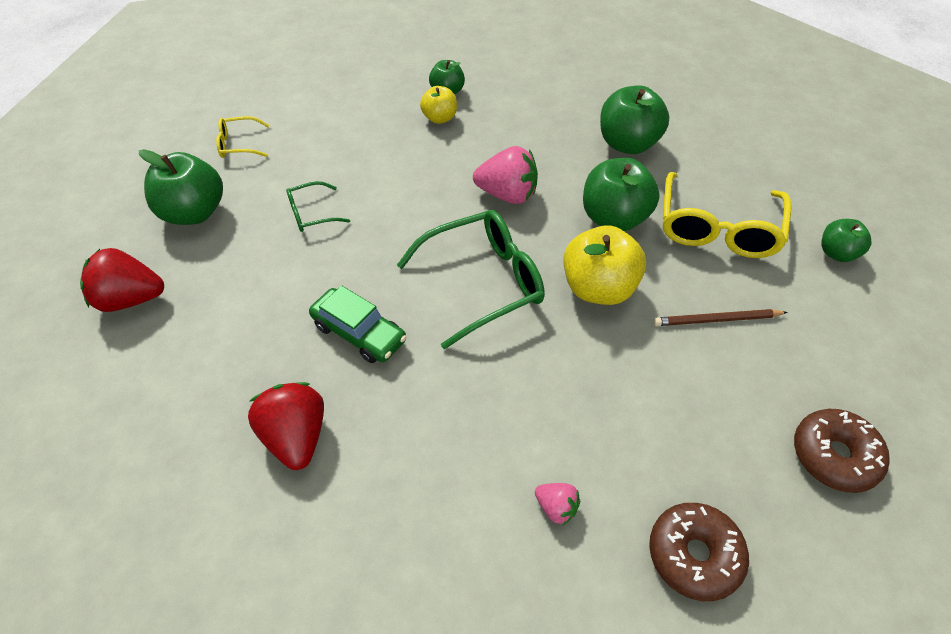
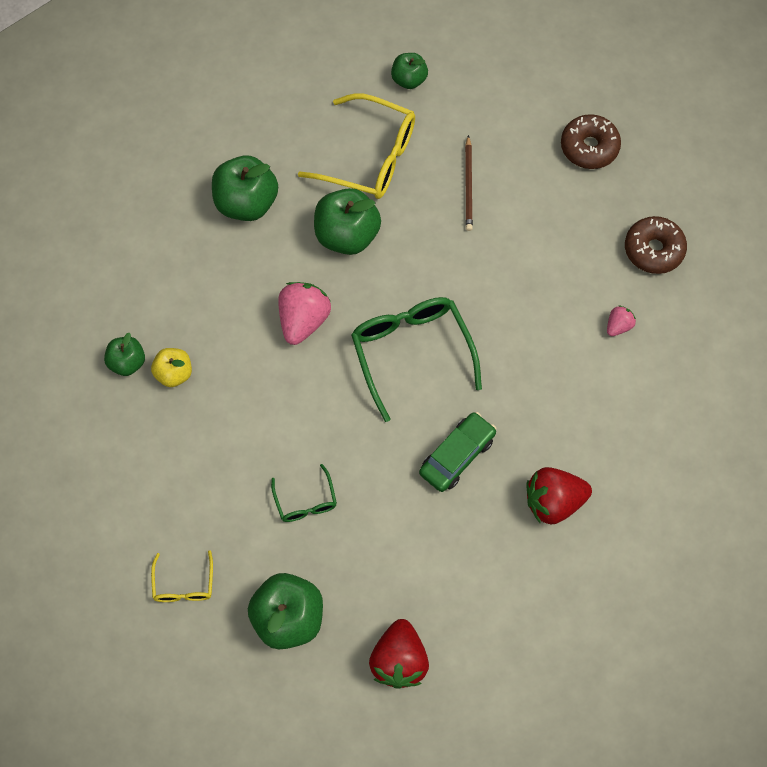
camera: 85 degrees left, 15 degrees up
yellow apple [563,225,646,305] -> none

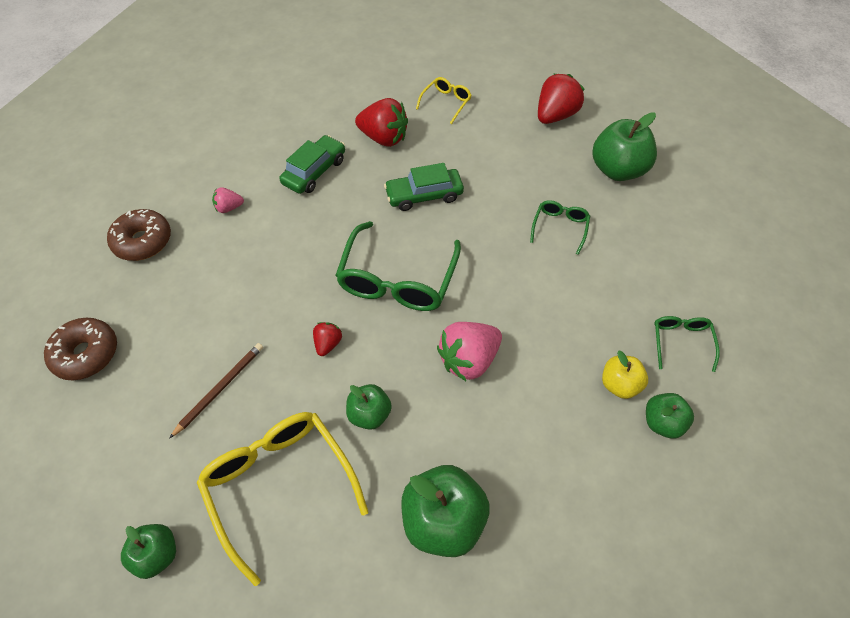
camera: 145 degrees left, 10 degrees down
yellow glasses [151,550,213,602] -> yellow glasses moved to [416,77,472,124]
green apple [314,188,381,255] -> green apple [346,384,392,430], size x0.58
none -> green car [279,135,345,194]
none -> red strawberry [313,322,342,356]
none -> green glasses [654,316,720,372]

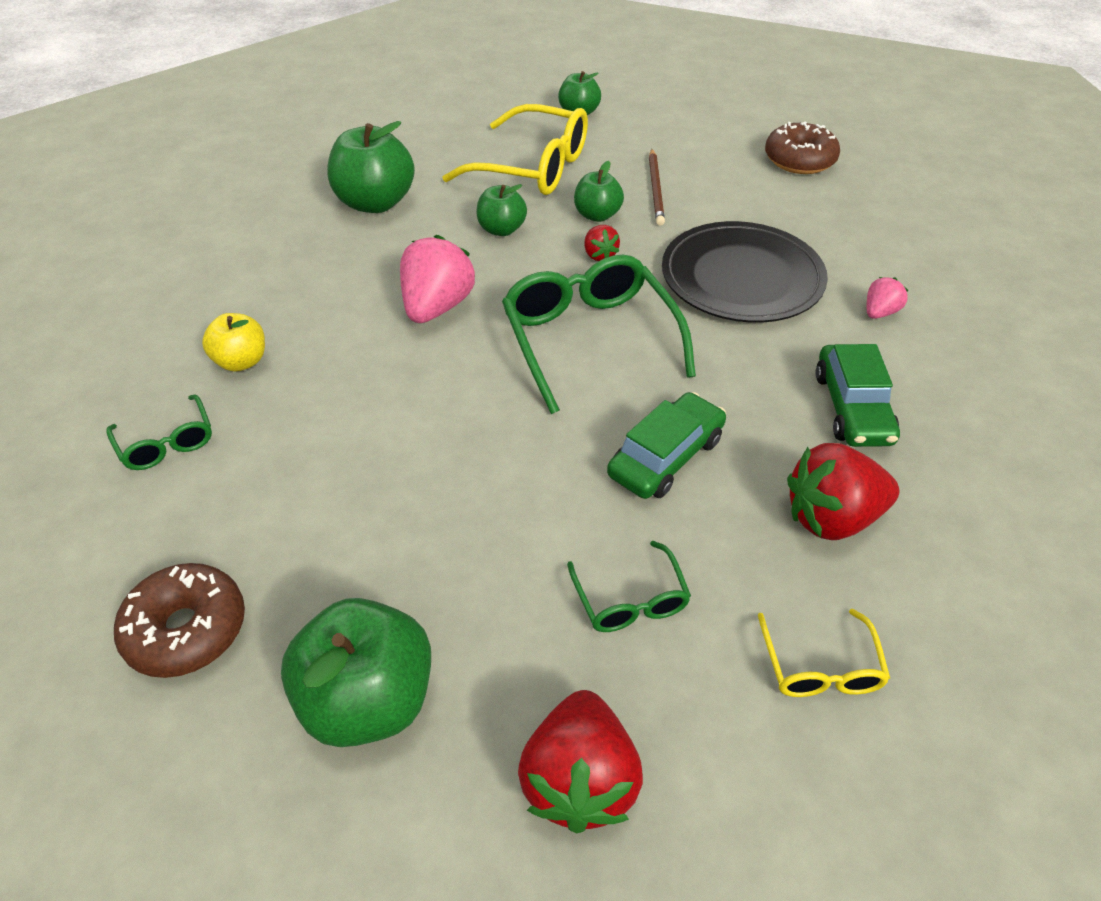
camera: 145 degrees right, 10 degrees down
brown donut [107,209,171,261] -> brown donut moved to [114,563,245,678]
green glasses [530,200,590,255] -> green glasses moved to [567,541,691,632]
green apple [646,393,694,439] -> green apple moved to [574,161,624,222]
none -> black plate [662,221,828,322]

